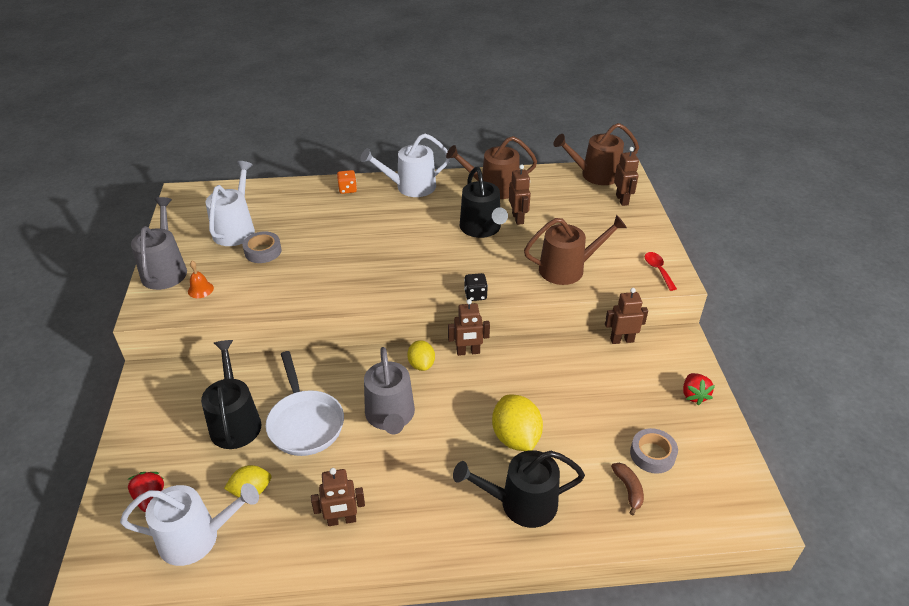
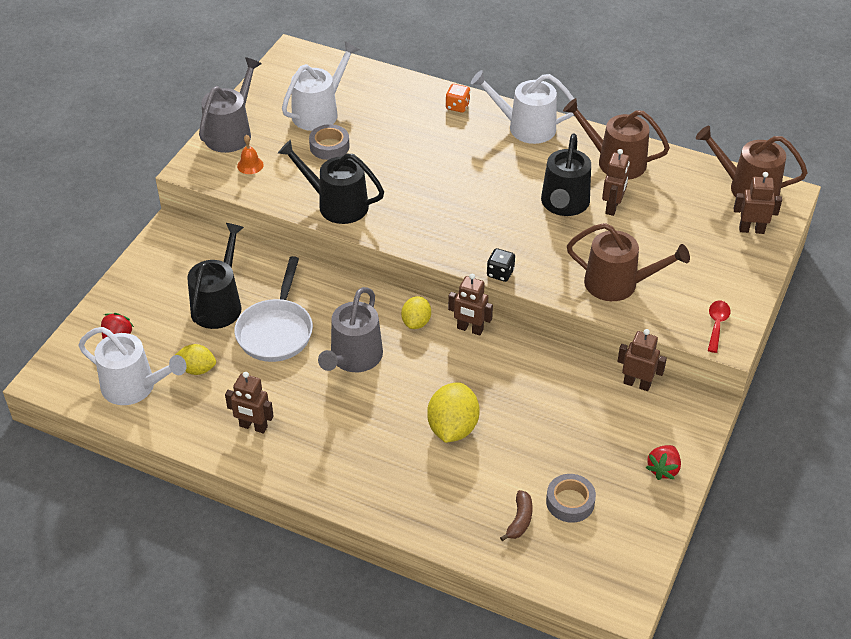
camera: 30 degrees right, 5 degrees up
black watering can [453,450,585,528] -> black watering can moved to [278,140,384,224]
brown robot [614,147,639,206] -> brown robot turned 105 degrees counterclockwise [734,172,782,234]

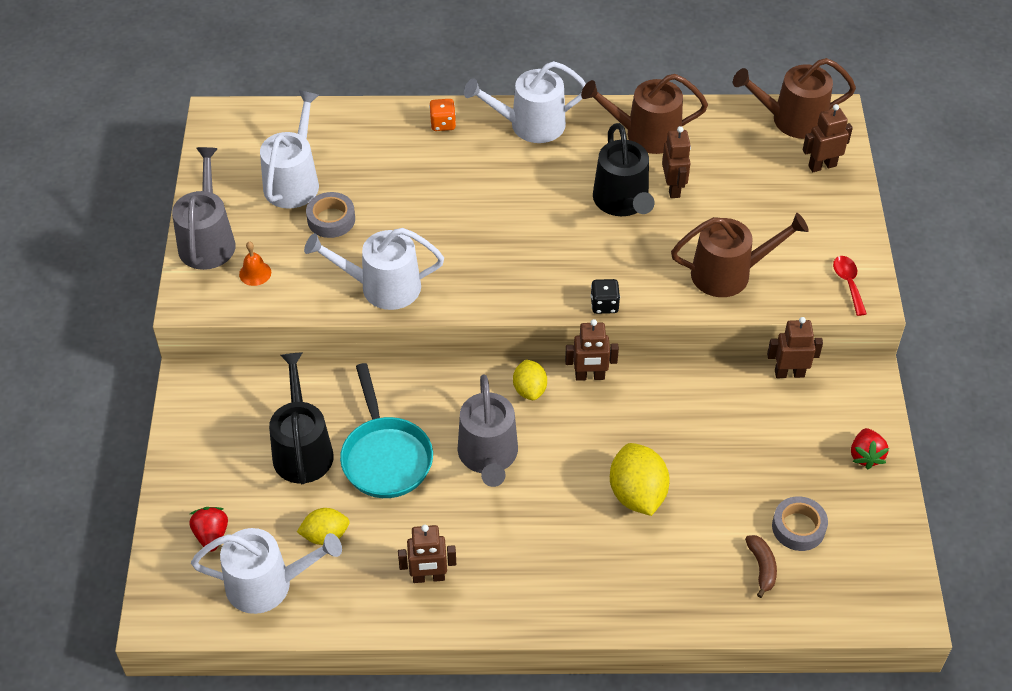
camera: 25 degrees left, 5 degrees up
white pan [234,256,313,362] -> turquoise pan [340,363,433,498]
black watering can [278,140,384,224] -> white watering can [304,228,444,310]

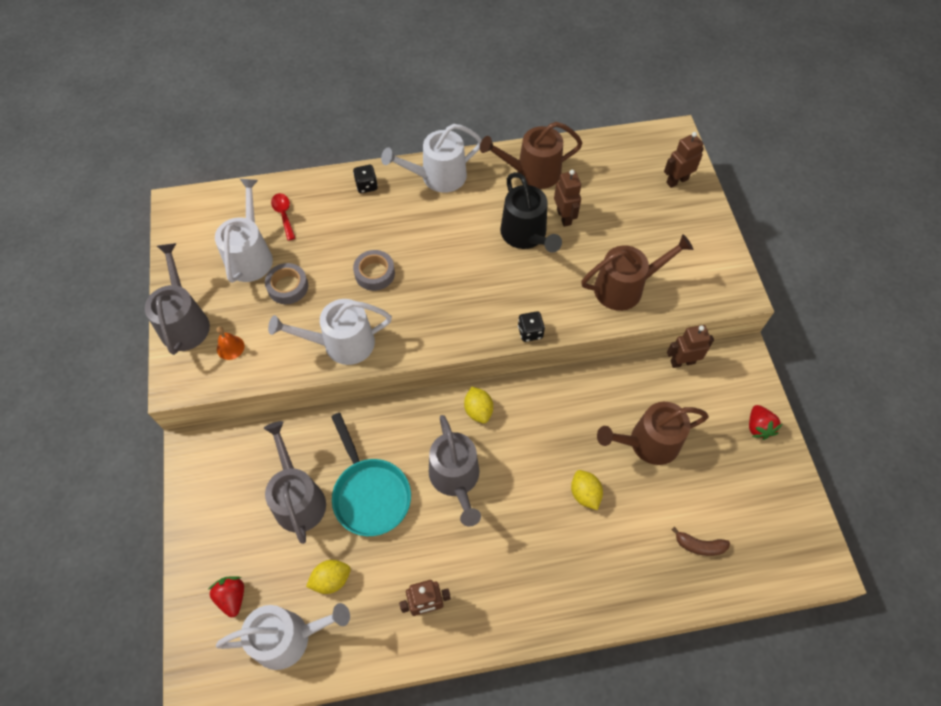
camera: 10 degrees left, 10 degrees up
black watering can [269,352,334,484] -> grey watering can [264,421,326,544]
orange dice [429,99,456,131] -> black dice [353,165,378,193]
brown robot [565,319,619,381] -> none
yellow lemon [610,443,670,516] -> yellow lemon [571,470,603,510], size x0.62
brown watering can [733,58,856,139] -> brown watering can moved to [597,402,709,465]
brown banana [745,535,777,598] -> brown banana turned 120 degrees clockwise [671,527,730,556]
grey tape [772,496,828,551] -> grey tape moved to [353,250,395,291]
red spoon [833,256,867,316] -> red spoon moved to [271,193,295,241]

